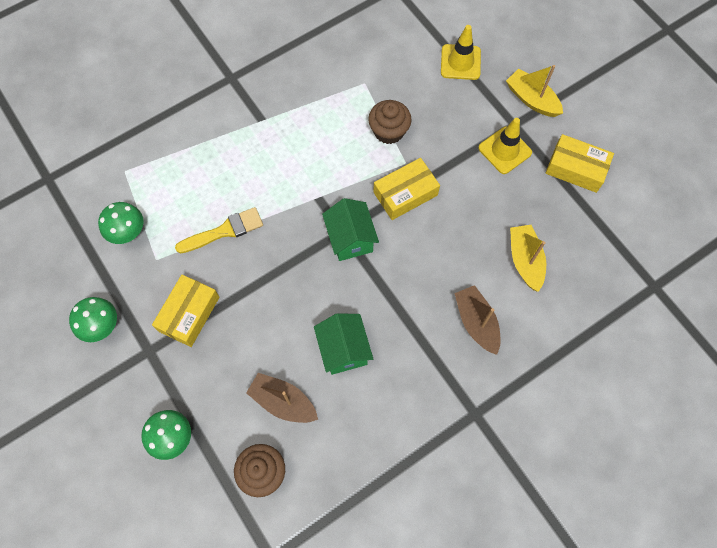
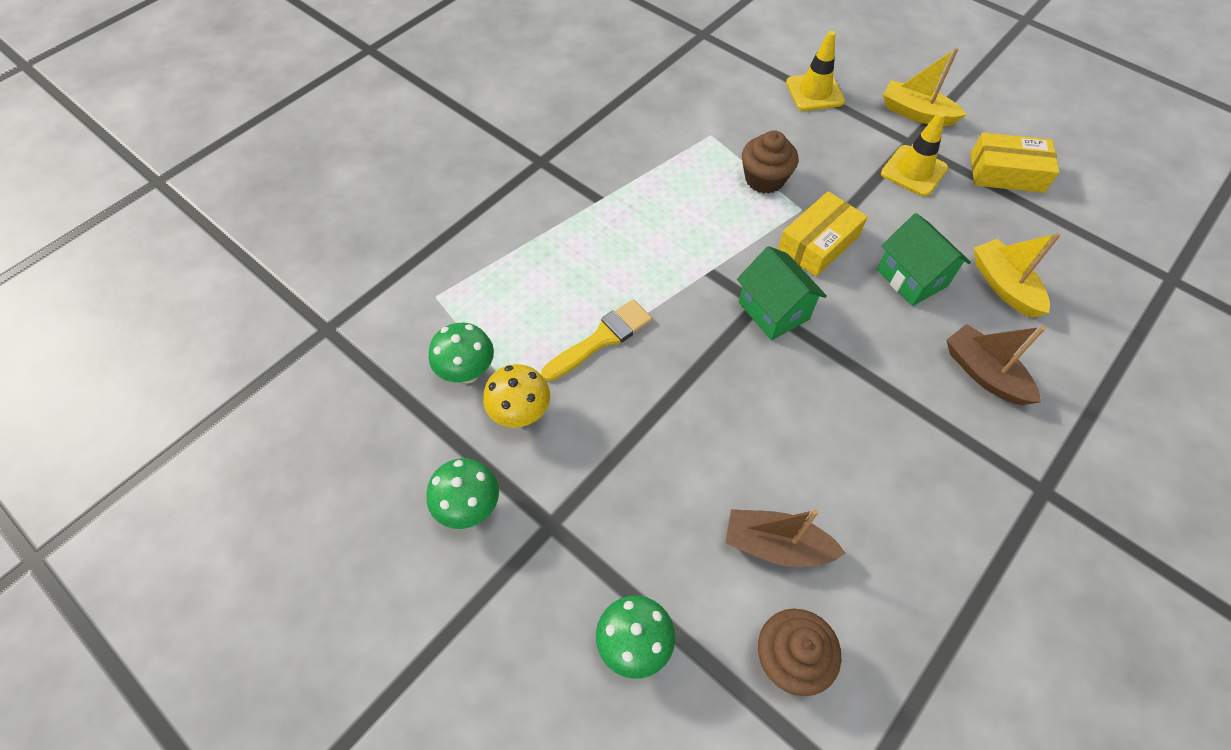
camera: 15 degrees left, 10 degrees down
yellow box [152,275,220,347] -> none
green house [314,313,373,375] -> green house moved to [877,213,971,306]
none -> yellow mushroom [483,364,550,427]

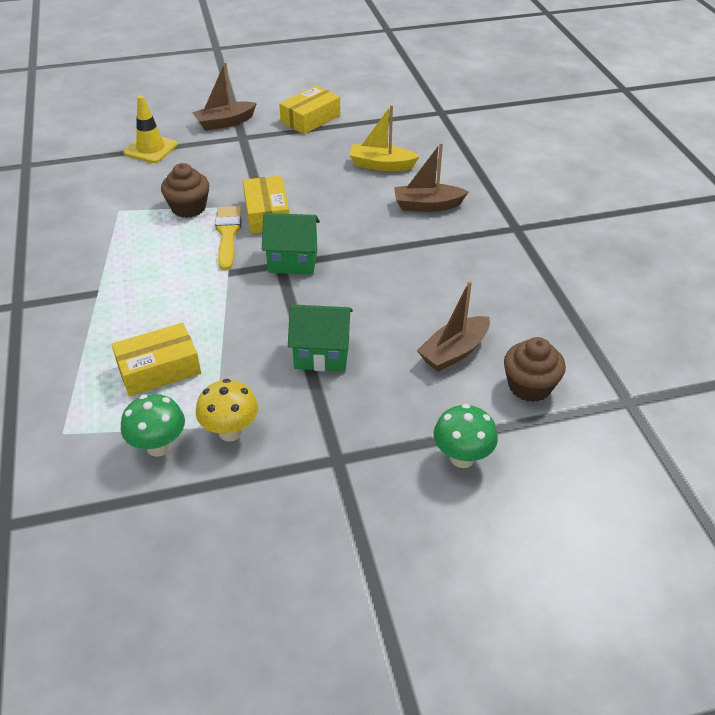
camera: 55 degrees left, 15 degrees down
green mushroom [427,458,499,529] -> none
yellow brush [541,299,652,381] -> yellow brush moved to [215,206,241,270]
green house [877,213,971,306] -> green house moved to [288,304,353,372]
yellow traffic cone [881,111,948,197] -> none
yellow boat [883,47,967,126] -> brown boat [192,62,257,131]
none -> yellow box [111,323,201,396]

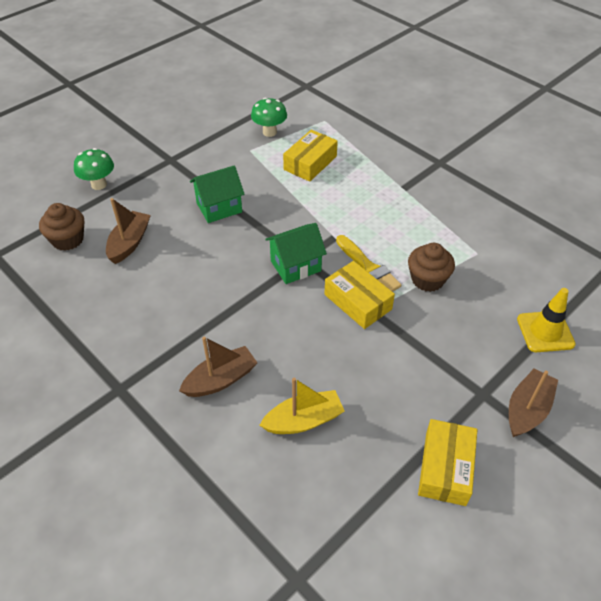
camera: 150 degrees right, 5 degrees up
yellow mushroom [196,379,258,442] -> none

